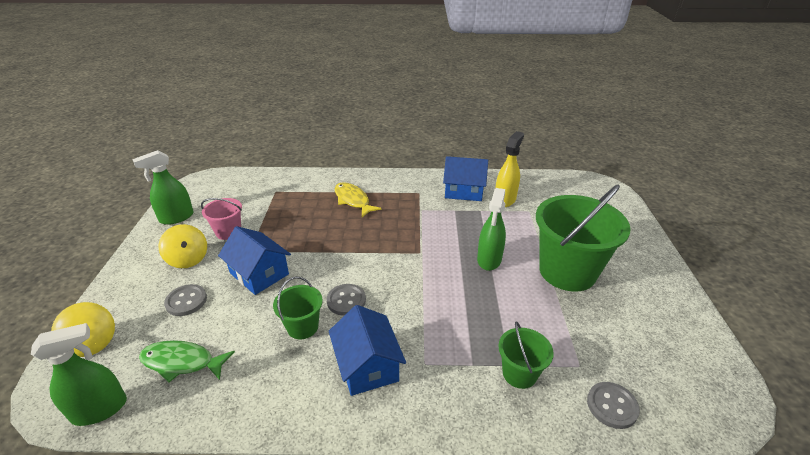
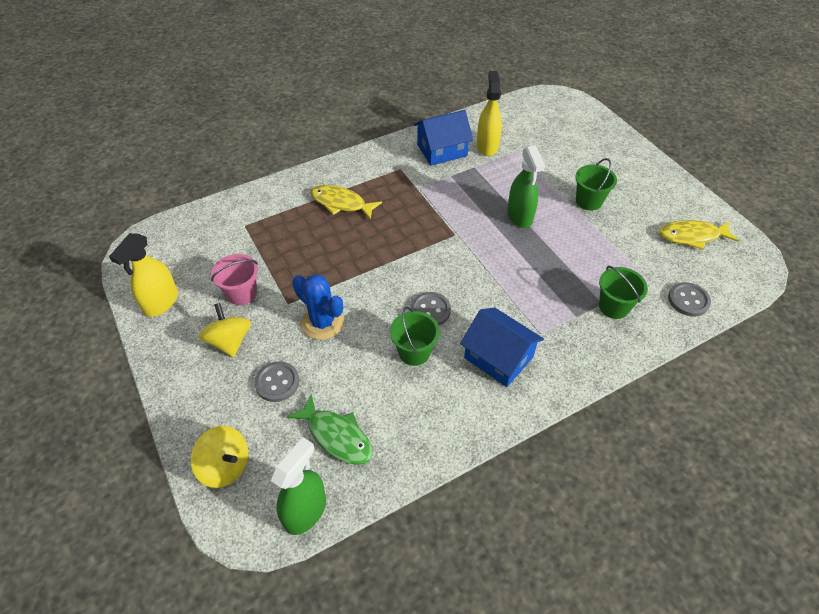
camera: 30 degrees left, 15 degrees up
green spray bottle [132,150,194,225] -> yellow spray bottle [109,233,178,317]
green fish [139,340,235,383] -> green fish turned 120 degrees counterclockwise [287,394,373,465]
yellow spinning top [159,224,207,268] -> yellow spinning top turned 135 degrees counterclockwise [199,303,251,357]
blue house [218,226,291,295] -> blue cactus [292,274,344,340]
green bucket [536,184,631,291] -> green bucket [575,158,617,211], size x0.49
none -> yellow fish [659,220,739,250]

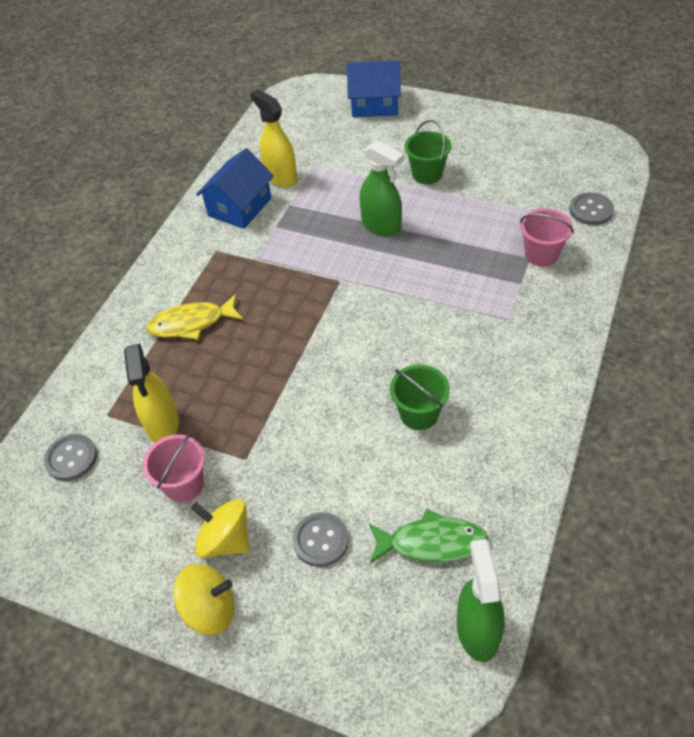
camera: 35 degrees left, 0 degrees up
yellow spray bottle [109,233,178,317] -> yellow spray bottle moved to [124,344,179,443]
yellow spinning top [191,426,248,488] -> yellow spinning top moved to [173,563,235,635]
blue cactus [292,274,344,340] -> none
grey button [411,292,451,325] -> grey button moved to [44,434,97,481]
blue house [460,308,544,387] -> blue house moved to [347,60,401,117]
green bucket [599,266,648,319] -> pink bucket [520,209,574,267]
yellow fish [659,220,739,250] -> none

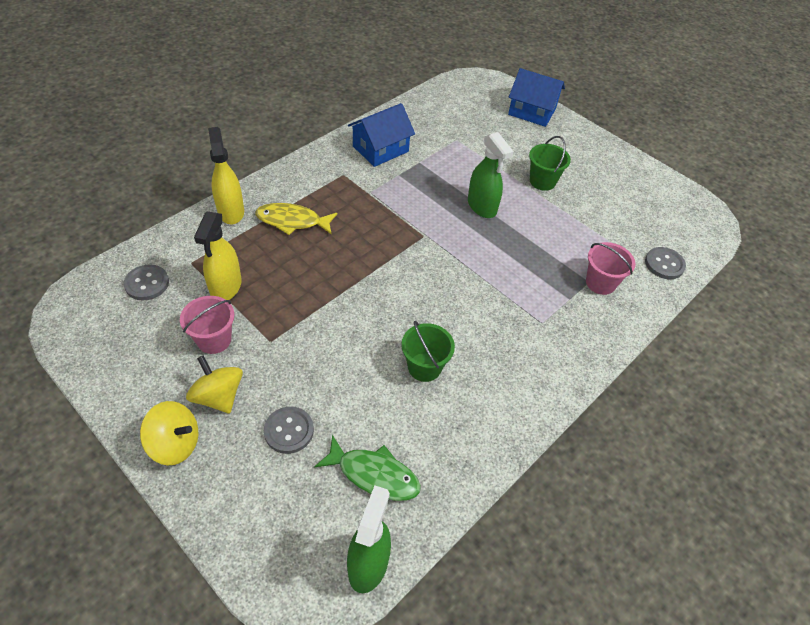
camera: 15 degrees right, 0 degrees up
yellow spray bottle [250,89,297,187] -> yellow spray bottle moved to [208,127,244,224]

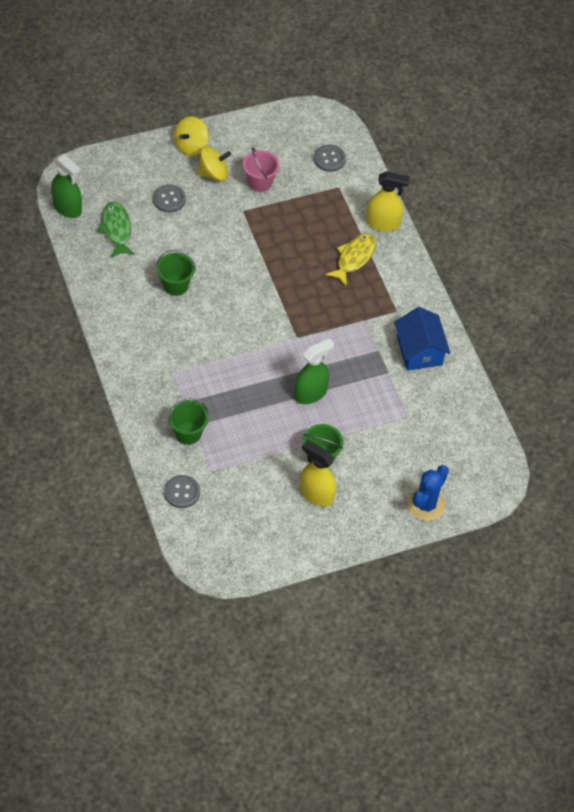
camera: 115 degrees right, 5 degrees up
yellow spray bottle [194,212,242,300] -> yellow spray bottle moved to [300,440,336,507]
green fish [315,435,421,501] -> green fish turned 120 degrees clockwise [97,201,135,258]
green spray bottle [468,132,514,218] -> green spray bottle turned 150 degrees clockwise [294,338,334,404]
blue house [508,68,565,127] -> blue cactus [407,465,449,521]
pink bucket [586,242,635,295] -> green bucket [168,398,209,445]

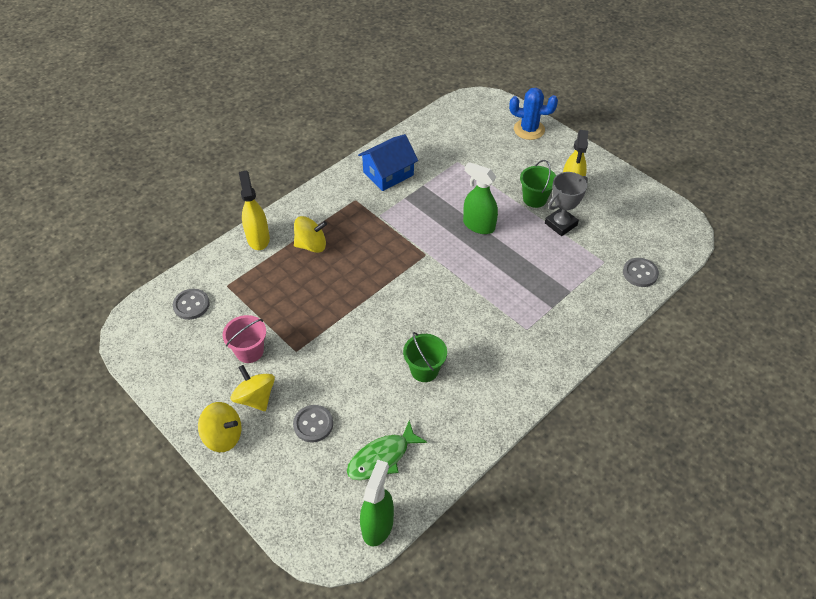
camera: 110 degrees left, 5 degrees down
green bucket [168,398,209,445] -> none
yellow fish [325,233,376,287] -> yellow spinning top [294,216,327,253]
none -> grey trophy [545,172,588,236]

